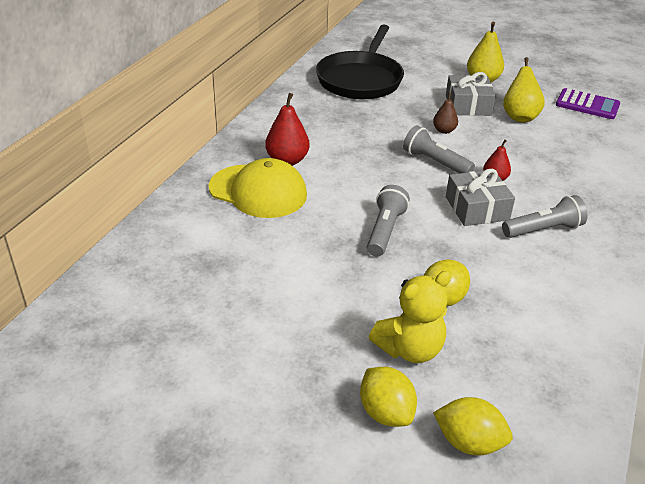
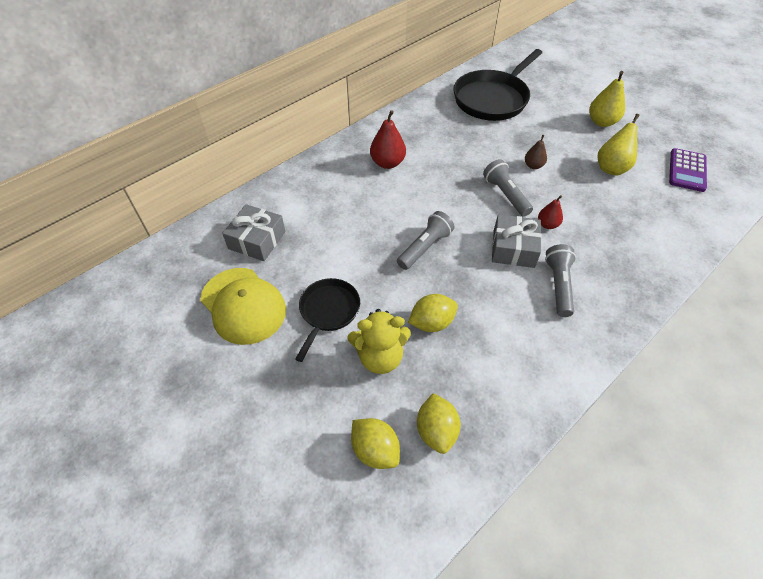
camera: 25 degrees right, 15 degrees up
yellow cap [209,158,307,218] -> yellow cap moved to [200,268,286,345]
yellow lemon [360,367,417,427] -> yellow lemon moved to [417,393,461,454]
grey gift [446,72,496,116] -> grey gift moved to [222,204,285,261]
grey flashlight [502,195,588,238] -> grey flashlight turned 90 degrees counterclockwise [545,244,576,317]
purple calculator [556,88,620,119] -> purple calculator turned 60 degrees clockwise [669,148,707,192]
none -> black pan [295,278,360,362]

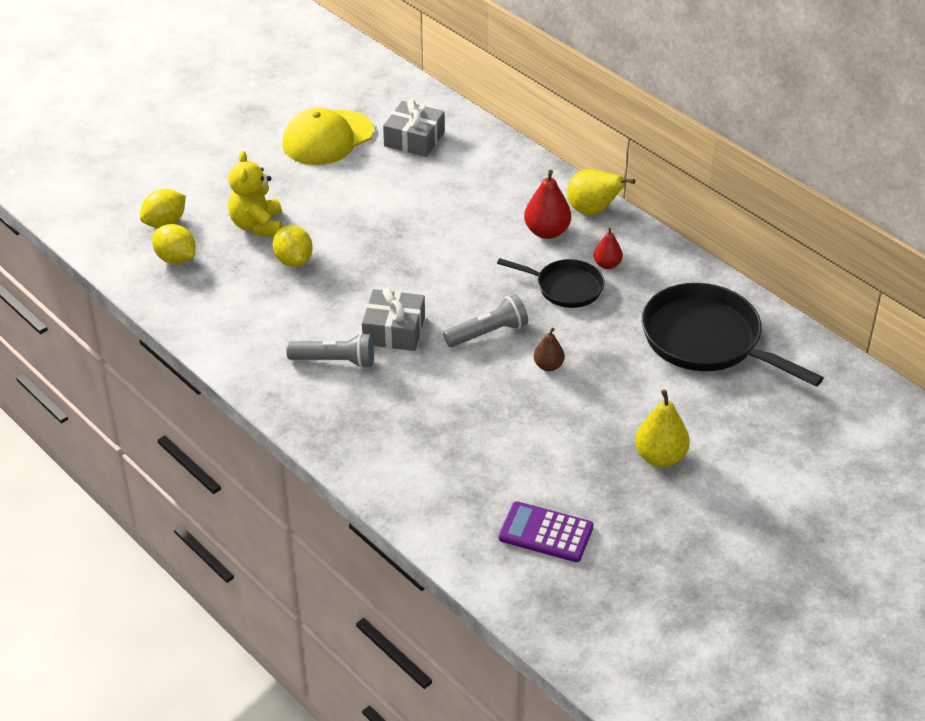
camera: 90 degrees right, 10 degrees down
black pan [295,278,360,362] -> black pan moved to [497,258,605,308]
grey flashlight [397,211,454,270] -> none
yellow lemon [417,393,461,454] -> yellow lemon turned 45 degrees clockwise [152,224,196,264]
red pear [538,195,563,229] -> red pear moved to [594,228,623,269]
yellow pear [598,114,639,176] -> yellow pear moved to [567,169,635,215]

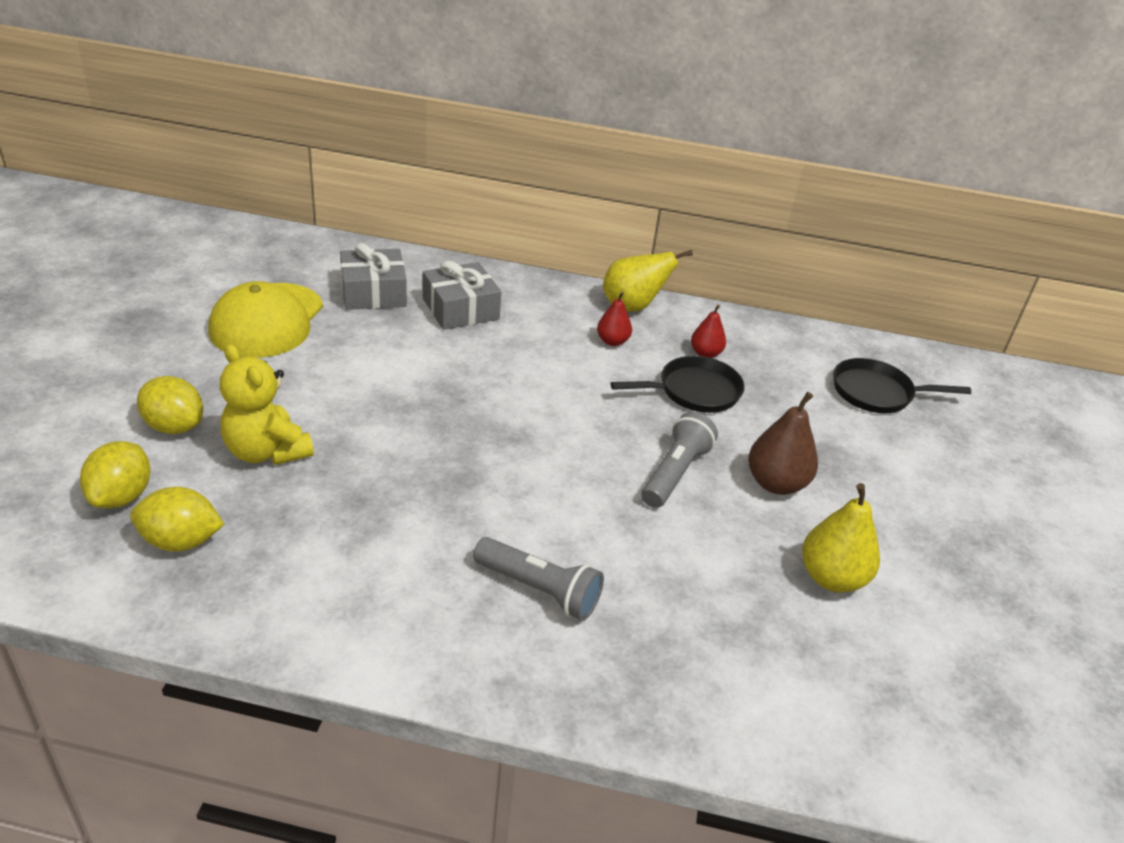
camera: 40 degrees left, 5 degrees down
yellow lemon [273,225,313,267] -> yellow lemon moved to [137,376,203,434]
grey flashlight [286,333,374,368] -> grey flashlight turned 60 degrees clockwise [473,537,604,621]
grey gift [362,288,425,351] -> grey gift moved to [423,260,501,330]
purple calculator [499,501,593,562] -> none
red pear [524,170,571,239] -> red pear [597,292,632,346], size x0.60
brown pear [534,328,565,371] -> brown pear [748,392,818,495], size x1.65
yellow pear [635,390,690,467] -> yellow pear moved to [802,483,880,592]
black pan [642,283,824,387] -> black pan [833,358,971,413], size x0.58

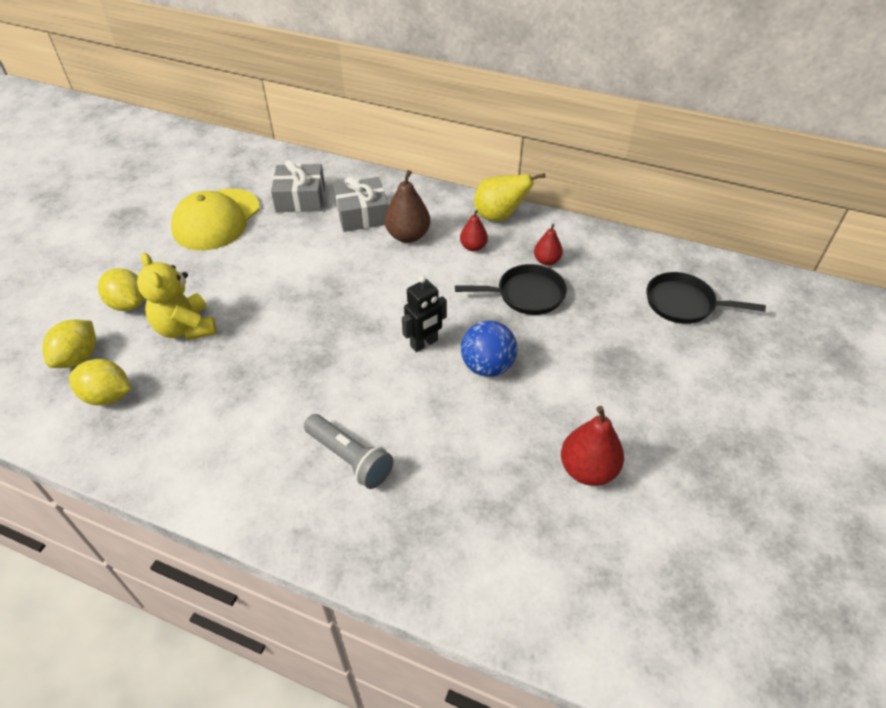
camera: 15 degrees right, 10 degrees up
grey flashlight [642,412,718,508] -> blue ball [461,321,517,377]
brown pear [748,392,818,495] -> brown pear moved to [385,170,430,243]
yellow pear [802,483,880,592] -> red pear [561,406,624,486]
none -> black robot [402,276,447,352]

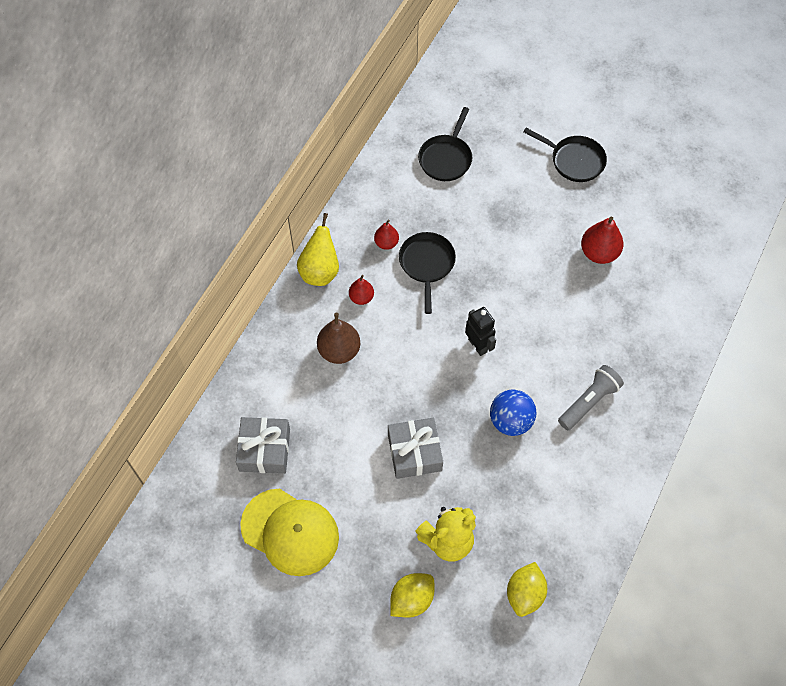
camera: 85 degrees left, 15 degrees up
yellow lemon [42,320,96,368] -> none
grey gift [333,177,389,232] -> grey gift moved to [388,418,443,479]
blue ball [461,321,517,377] -> blue ball moved to [490,390,536,436]
none -> black pan [523,128,607,182]

